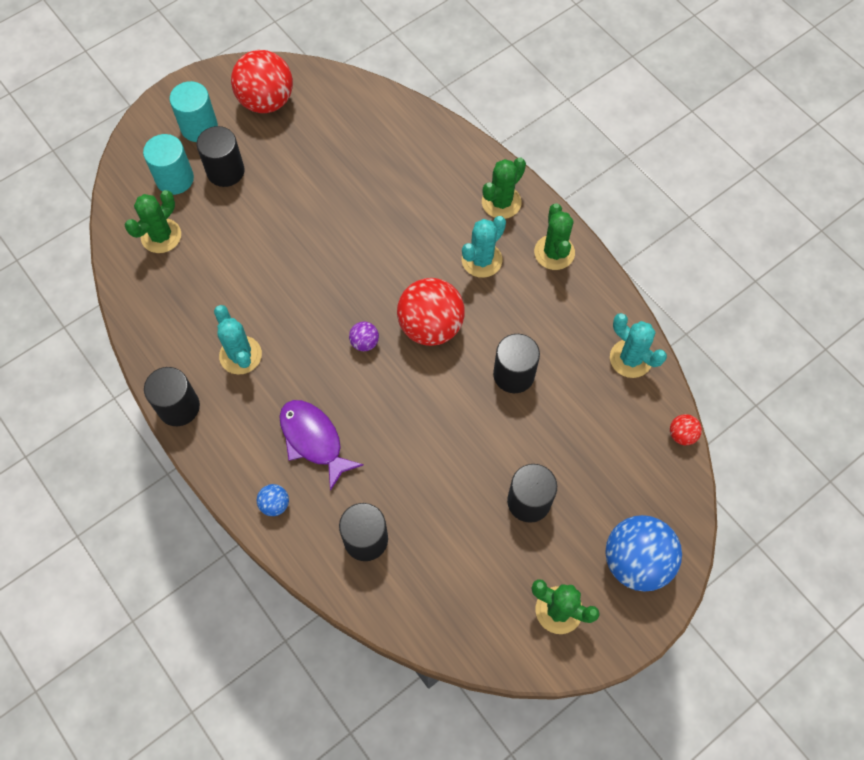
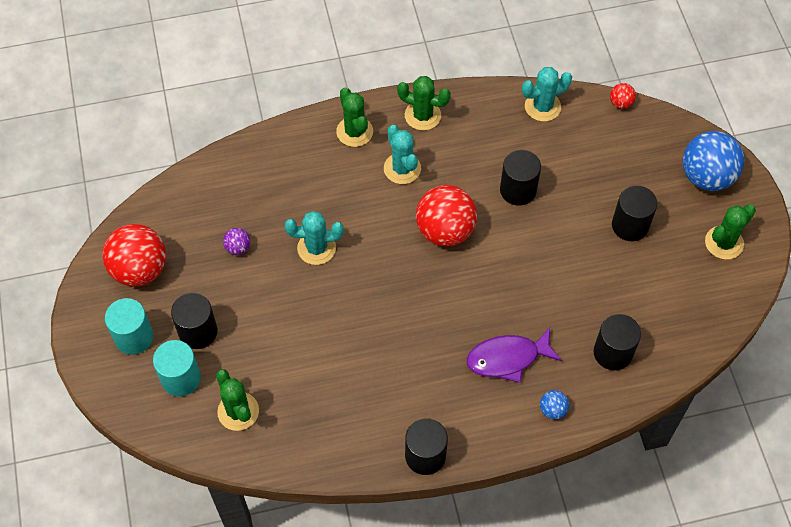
camera: 65 degrees left, 5 degrees down
turquoise cactus [214,305,262,374] -> turquoise cactus moved to [285,211,344,265]
purple ball [349,322,379,351] -> purple ball moved to [223,228,250,255]

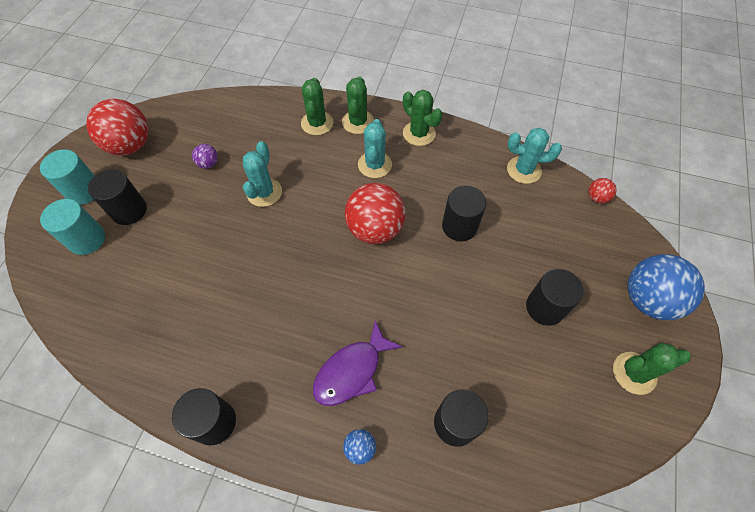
camera: 30 degrees right, 0 degrees up
green cactus [216,369,259,431] -> green cactus moved to [301,78,333,135]
turquoise cactus [285,211,344,265] -> turquoise cactus turned 75 degrees clockwise [243,141,282,207]
purple fish [467,327,562,383] -> purple fish turned 60 degrees counterclockwise [313,321,403,406]

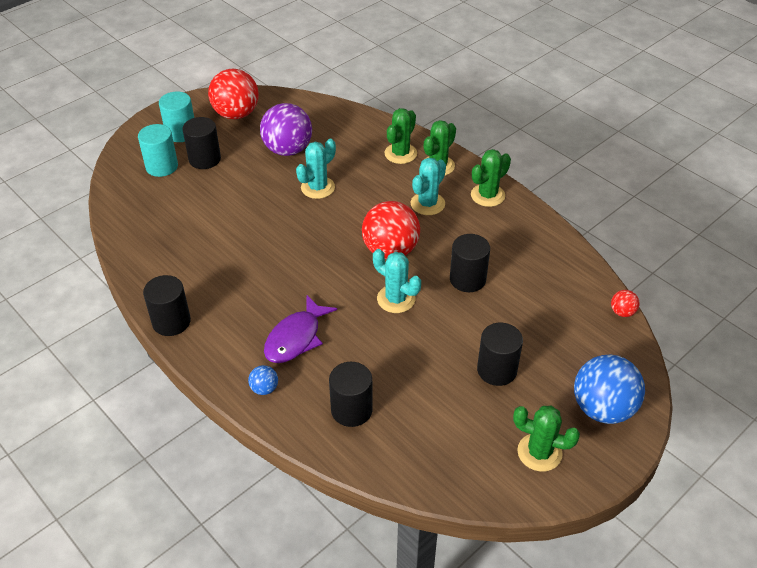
camera: 30 degrees right, 15 degrees down
purple ball [192,144,218,169] -> purple ball [260,103,312,156], size x2.24
purple fish [313,321,403,406] -> purple fish turned 45 degrees counterclockwise [264,295,337,363]
green cactus [403,90,443,146] -> green cactus turned 60 degrees clockwise [471,149,511,207]
turquoise cactus [507,128,562,184] -> turquoise cactus moved to [373,249,421,313]

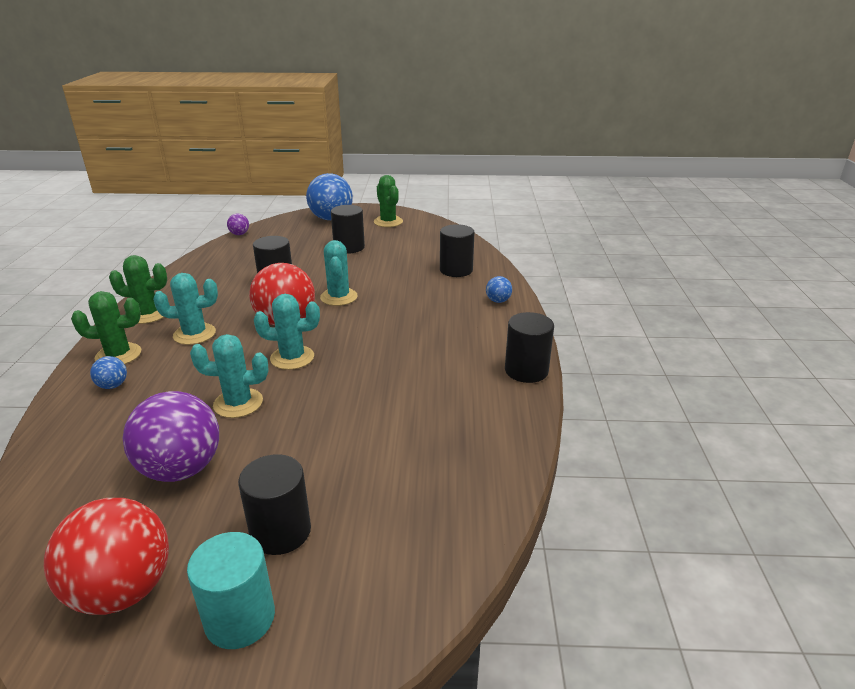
camera: 135 degrees left, 15 degrees down
turquoise cylinder [138,124,178,177] -> none
purple fish [264,295,337,363] -> none
green cactus [384,108,417,164] -> blue ball [90,356,127,389]
red ball [611,290,639,317] -> purple ball [227,214,249,235]
none -> turquoise cactus [254,294,320,370]

